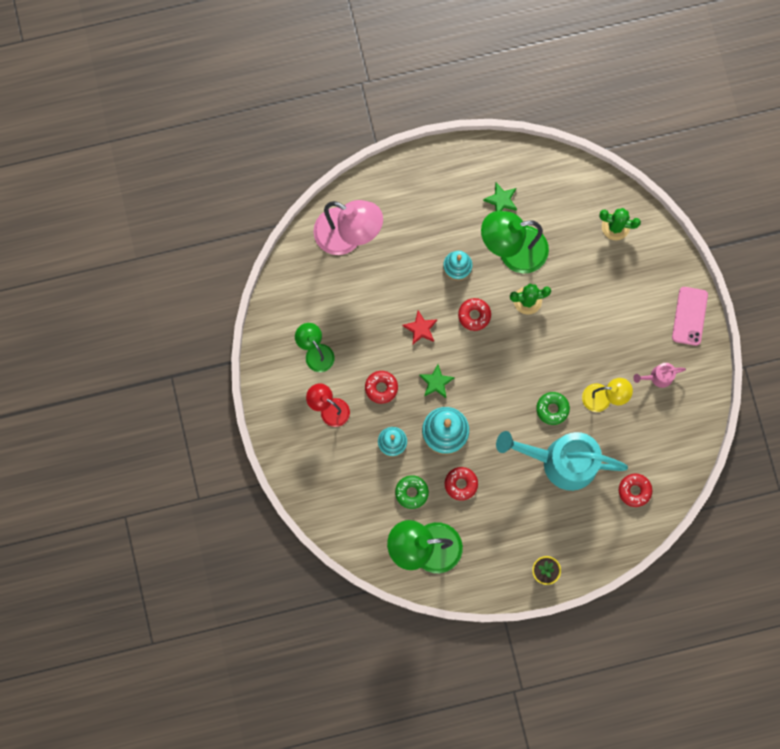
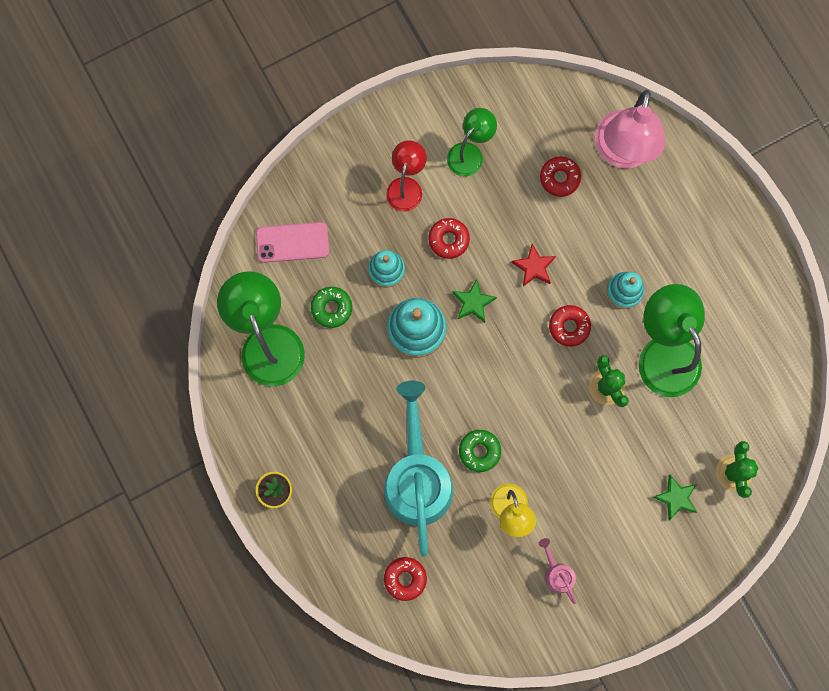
camera: 75 degrees right, 0 degrees up
red donut [445,467,478,501] -> red donut moved to [540,156,581,197]
green star [483,183,517,211] -> green star moved to [653,475,697,520]
pink phone [672,287,708,346] -> pink phone moved to [256,222,329,263]

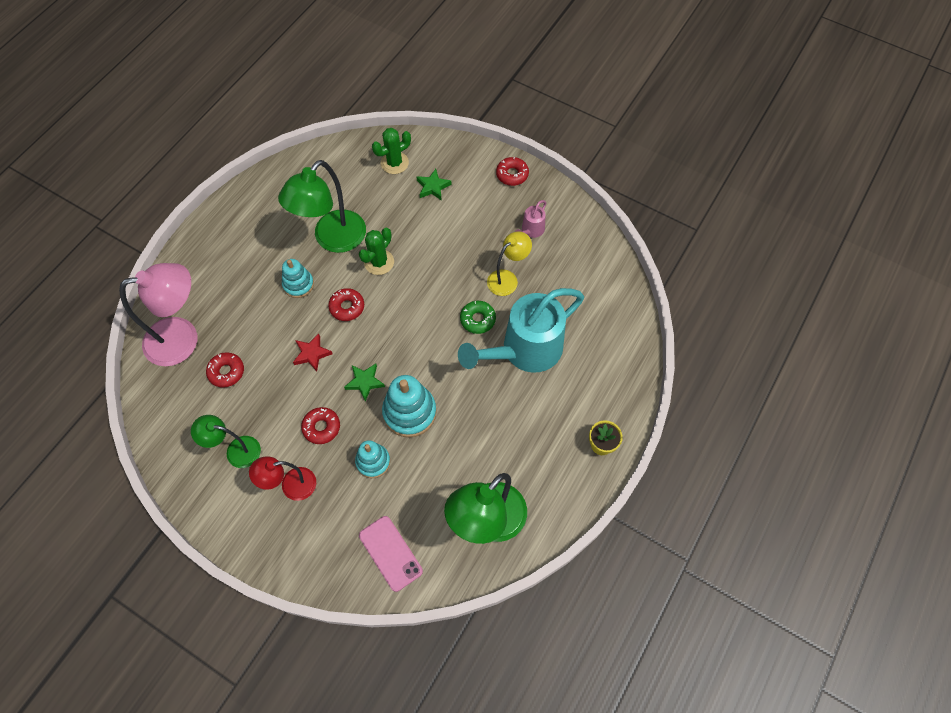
camera: 120 degrees left, 15 degrees down
green donut [311,287,352,328] -> none
red donut [384,557,427,601] -> red donut moved to [496,157,529,186]

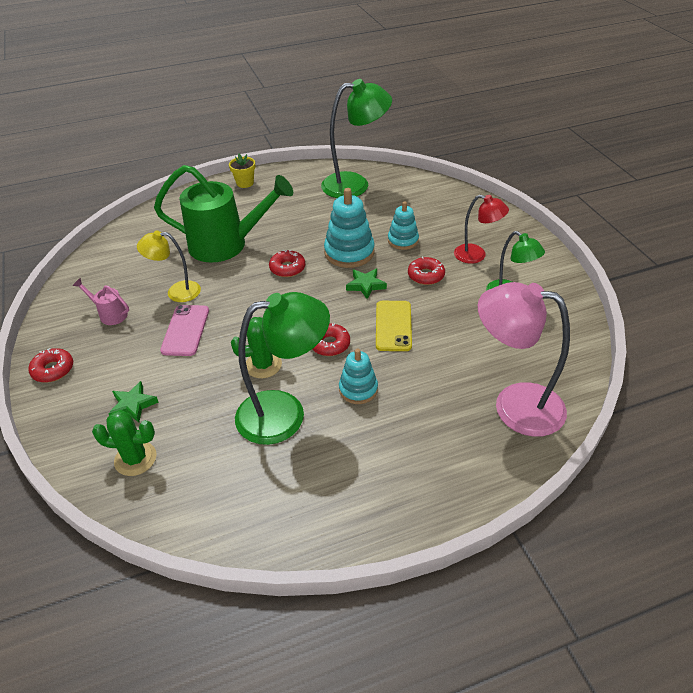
camera: 140 degrees left, 20 degrees down
red donut [206,352,244,388] -> red donut moved to [269,250,305,277]
red star [293,334,333,372] -> yellow phone [376,301,412,351]
pink phone [359,516,423,592] -> pink phone moved to [160,305,209,356]
turquoise watering can [458,288,584,373] -> green watering can [154,165,293,263]
green donut [460,301,496,334] -> none
pink watering can [515,200,546,238] -> pink watering can turned 135 degrees counterclockwise [73,278,129,325]

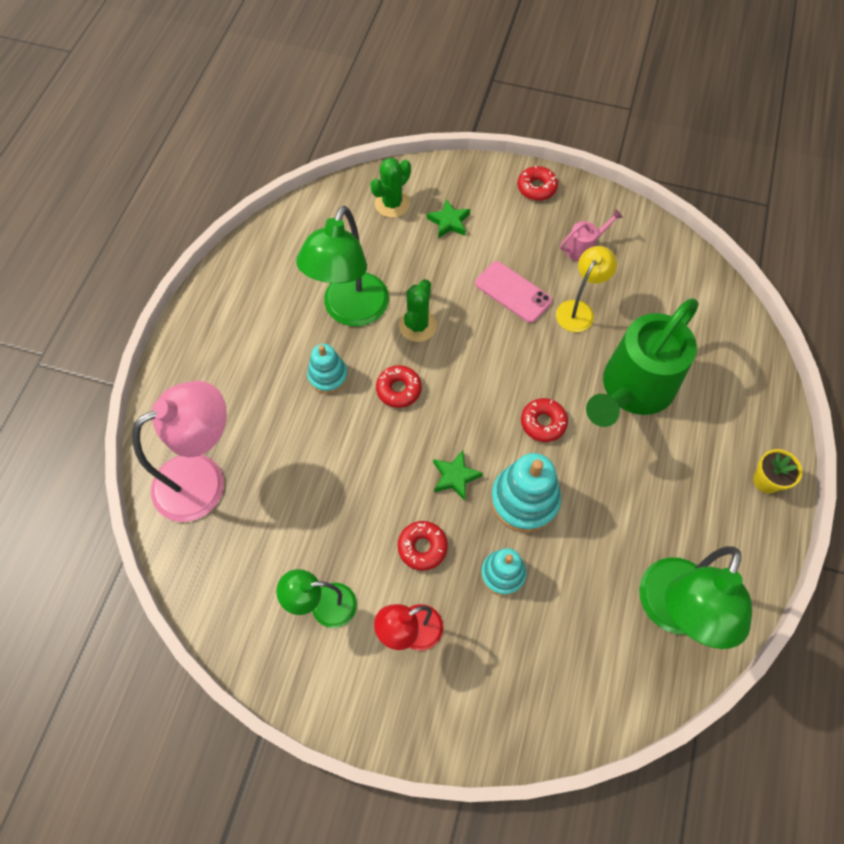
camera: 125 degrees right, 20 degrees up
yellow phone [376,301,412,351] -> none

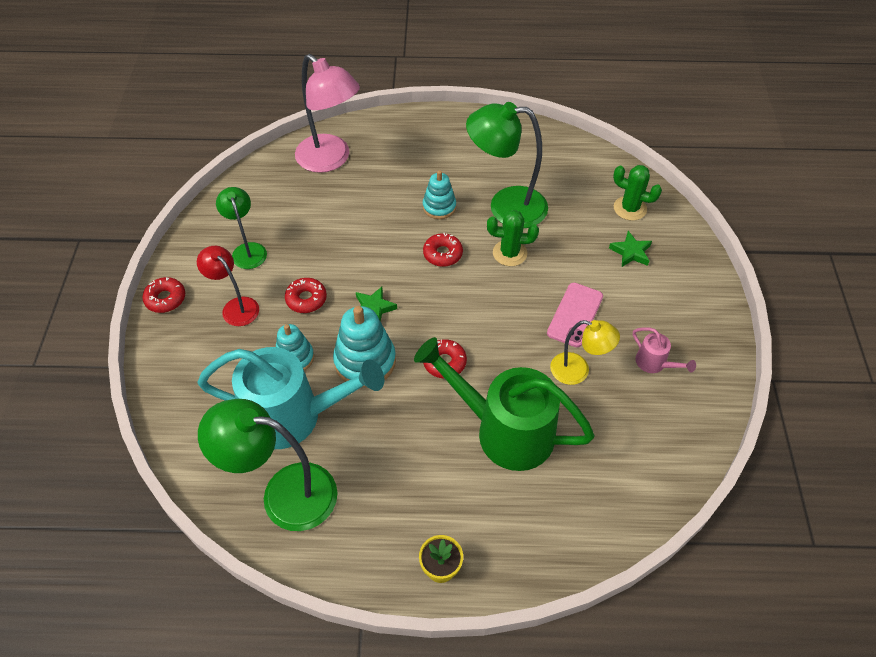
camera: 75 degrees right, 10 degrees down
red donut [517,166,558,201] -> red donut moved to [142,277,185,313]
none -> turquoise watering can [197,347,384,449]

